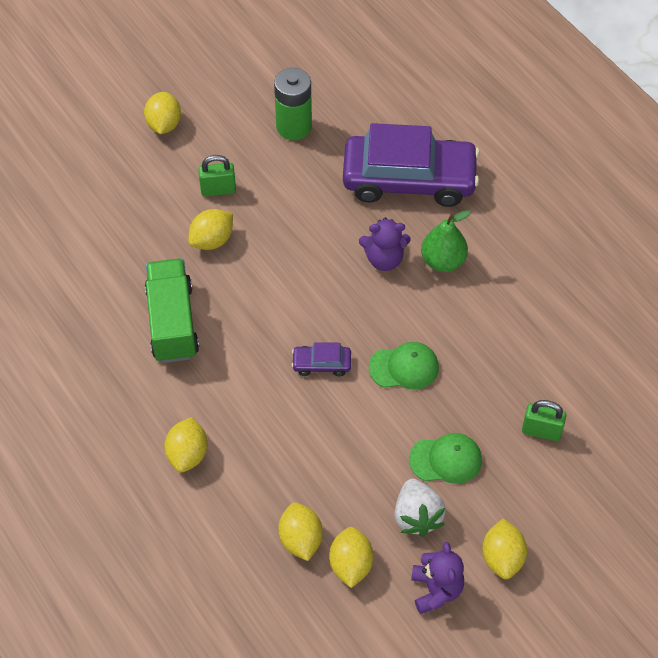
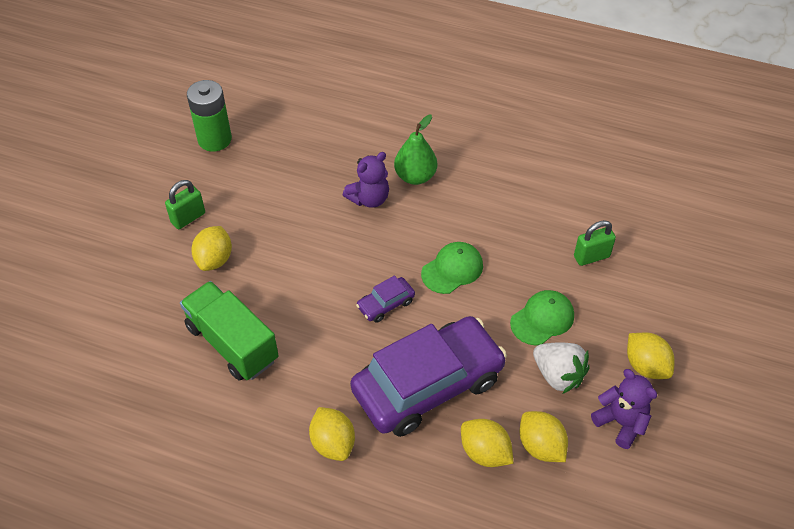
camera: 35 degrees left, 5 degrees down
yellow lemon [144,92,181,134] -> none
purple car [343,123,479,207] -> purple car moved to [350,316,507,437]

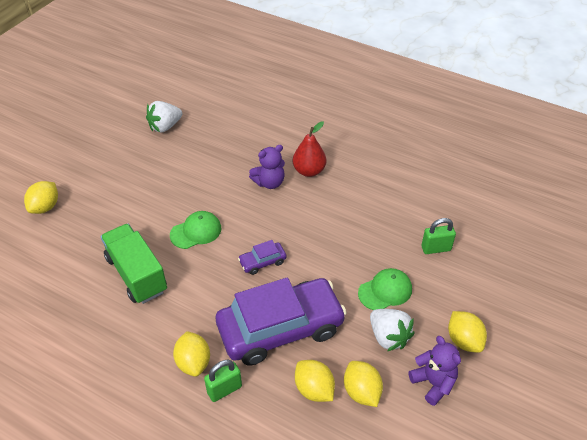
camera: 10 degrees right, 5 degrees down
green padlock [165,180,205,229] -> green padlock moved to [204,359,242,402]
green battery [187,80,232,152] -> white strawberry [146,101,182,132]
yellow lemon [191,226,232,271] -> yellow lemon moved to [24,181,58,214]
green pear [394,115,437,185] -> red pear [293,122,326,177]
green cap [421,242,483,294] -> green cap moved to [170,211,221,249]

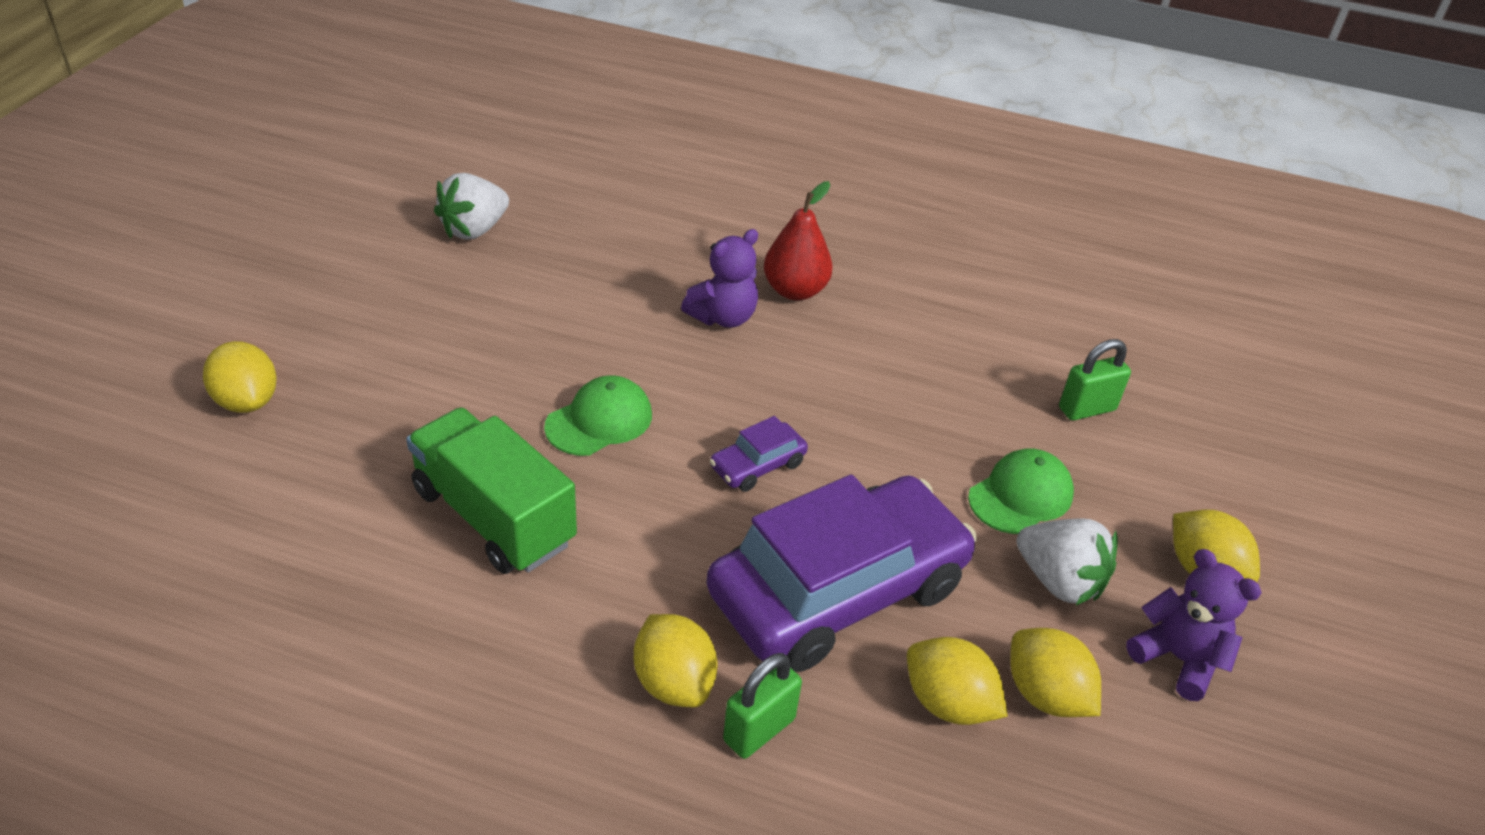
camera: 15 degrees left, 5 degrees down
yellow lemon [24,181,58,214] -> yellow lemon turned 45 degrees counterclockwise [203,341,277,413]

